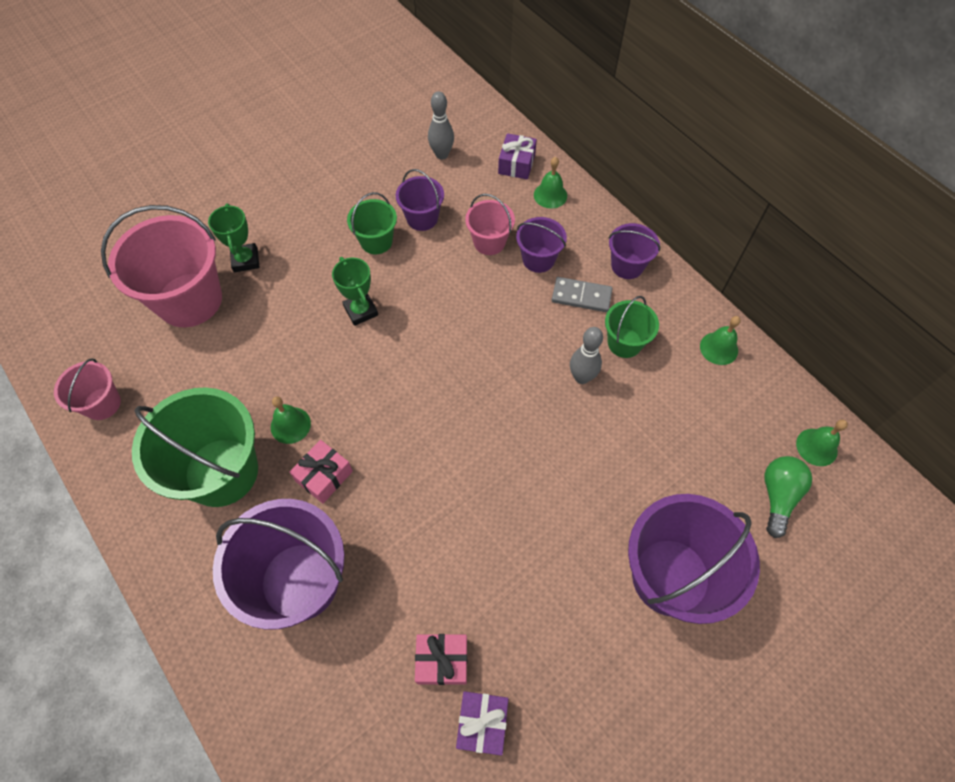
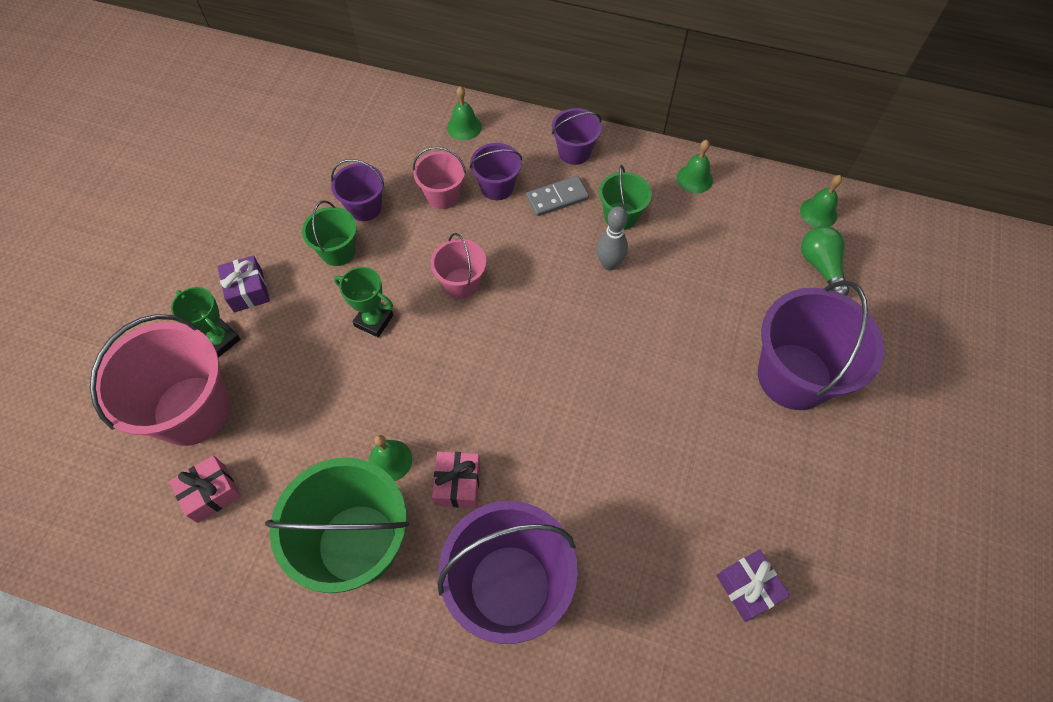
camera: 35 degrees left, 0 degrees up
pink bucket [54,358,121,420] -> pink bucket moved to [431,233,486,299]
pink gift [415,634,467,685] -> pink gift moved to [169,455,241,523]
grey bowling pin [428,91,454,160] -> none
purple gift [498,133,537,179] -> purple gift moved to [217,255,270,312]

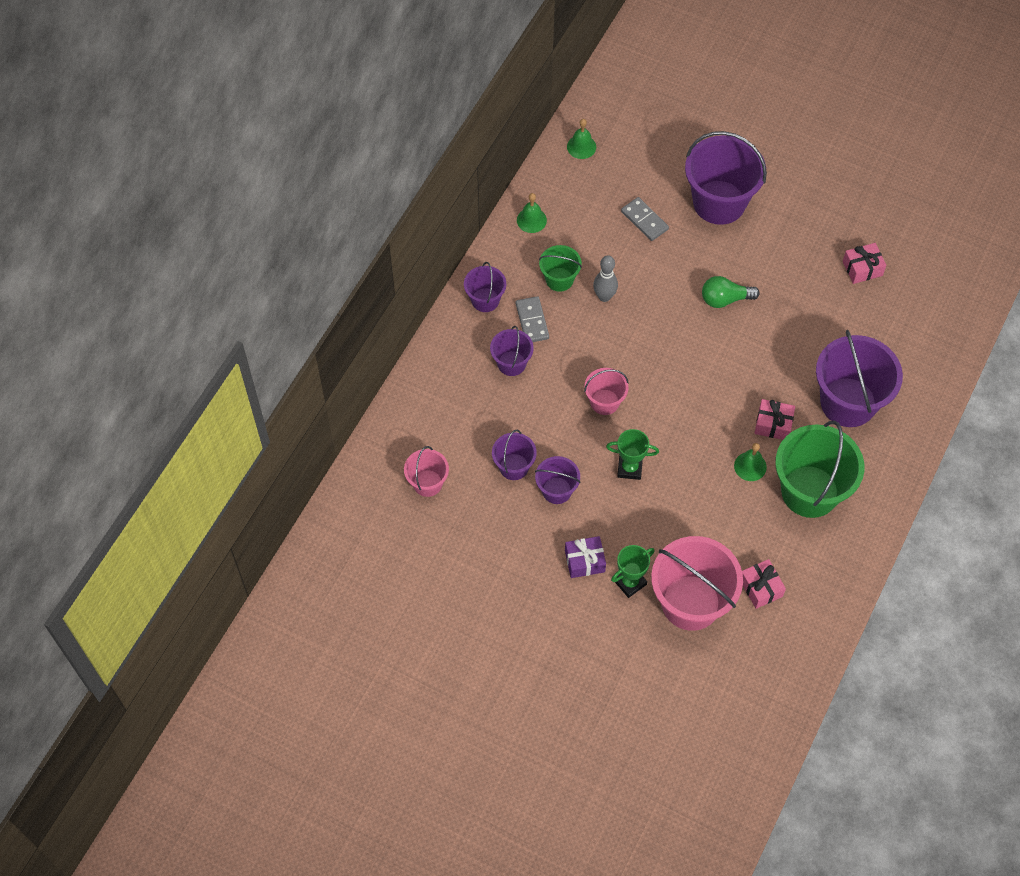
camera: 80 degrees left, 0 degrees up
green bucket [302,200,357,266] -> purple bucket [535,456,580,504]
green trophy [334,267,393,337] -> green trophy turned 60 degrees clockwise [606,429,659,480]
pink bucket [413,147,466,209] -> pink bucket moved to [404,446,449,497]
green bell [447,86,482,141] -> none
purple gift [717,550,790,622] -> pink gift [843,243,887,284]
green light bulb [801,226,849,296] -> green light bulb moved to [702,276,760,308]
none -> grey domino [621,197,669,241]

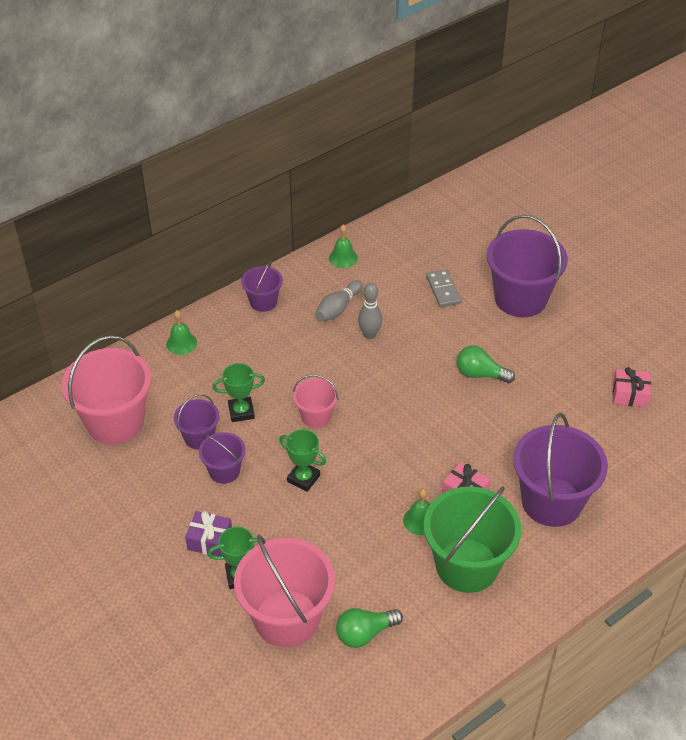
camera: 25 degrees right, 15 degrees down
pink bucket [404,446,449,497] -> pink bucket [62,335,151,444], size x1.93
purple bucket [490,326,534,376] -> none
grey domino [516,296,549,342] -> none
green bucket [539,245,582,292] -> grey bowling pin [315,280,363,321]
green bell [567,119,596,159] -> green bell moved to [166,310,197,355]
pink gift [742,559,786,609] -> green light bulb [336,608,403,648]
none -> green trophy [212,363,265,422]

